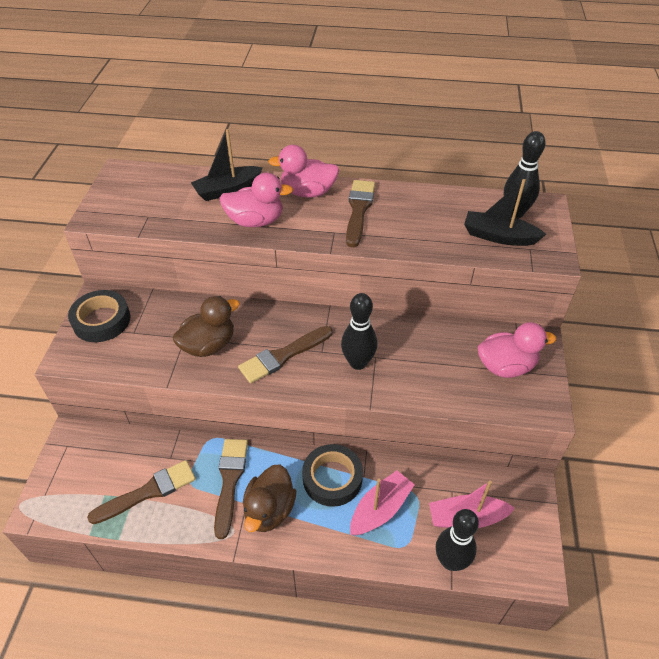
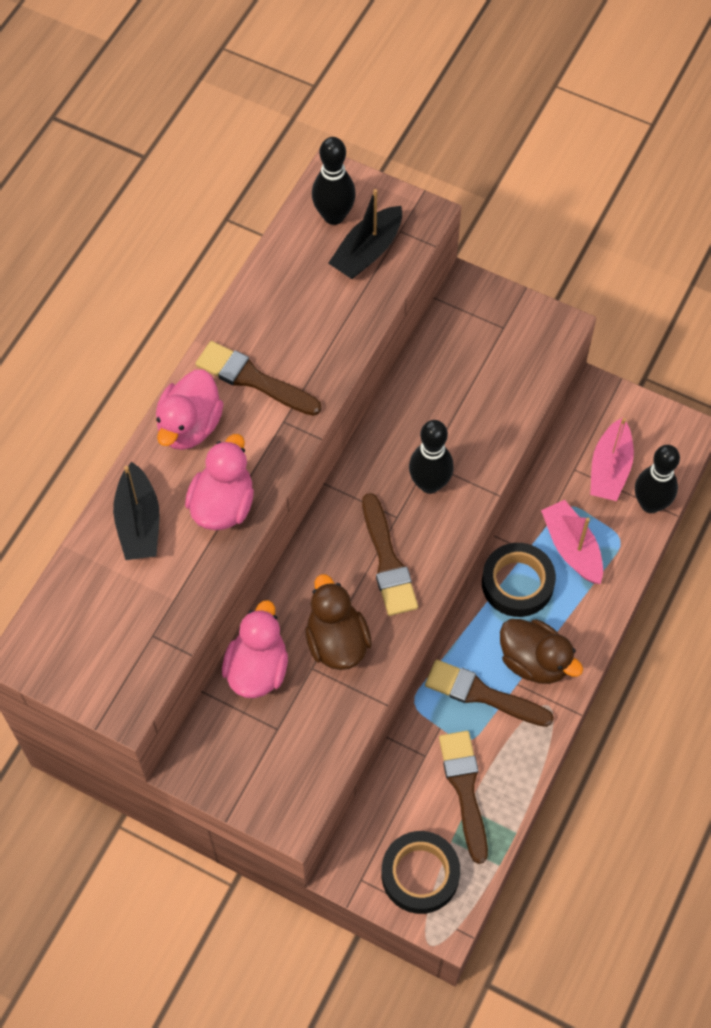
camera: 70 degrees left, 15 degrees up
black tape [68,290,131,342] -> black tape moved to [381,831,460,914]
pink duck [478,322,556,378] -> pink duck moved to [222,600,288,698]

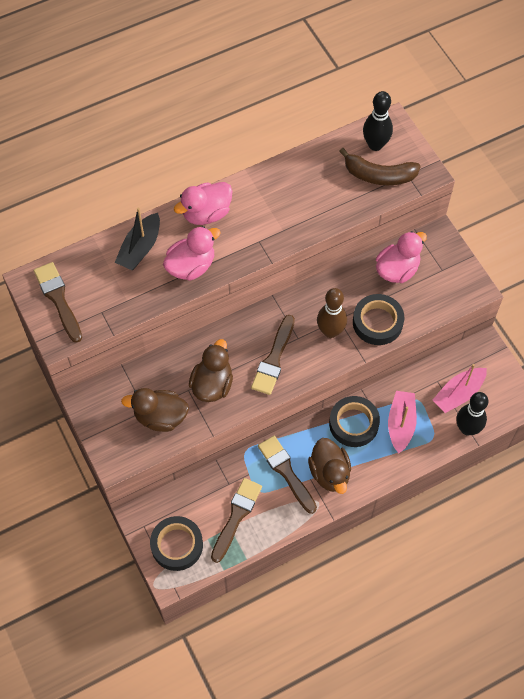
camera: 35 degrees right, 0 degrees up
brown brush [195,341,322,416] -> brown brush moved to [34,262,82,343]
pink duck [222,600,288,698] -> pink duck moved to [376,231,427,283]
black boat [328,189,402,279] -> brown banana [339,148,421,185]
black bowling pin [409,420,454,494] -> brown bowling pin [317,288,347,338]
none -> brown duck [121,388,189,432]
none -> black tape [353,294,404,345]

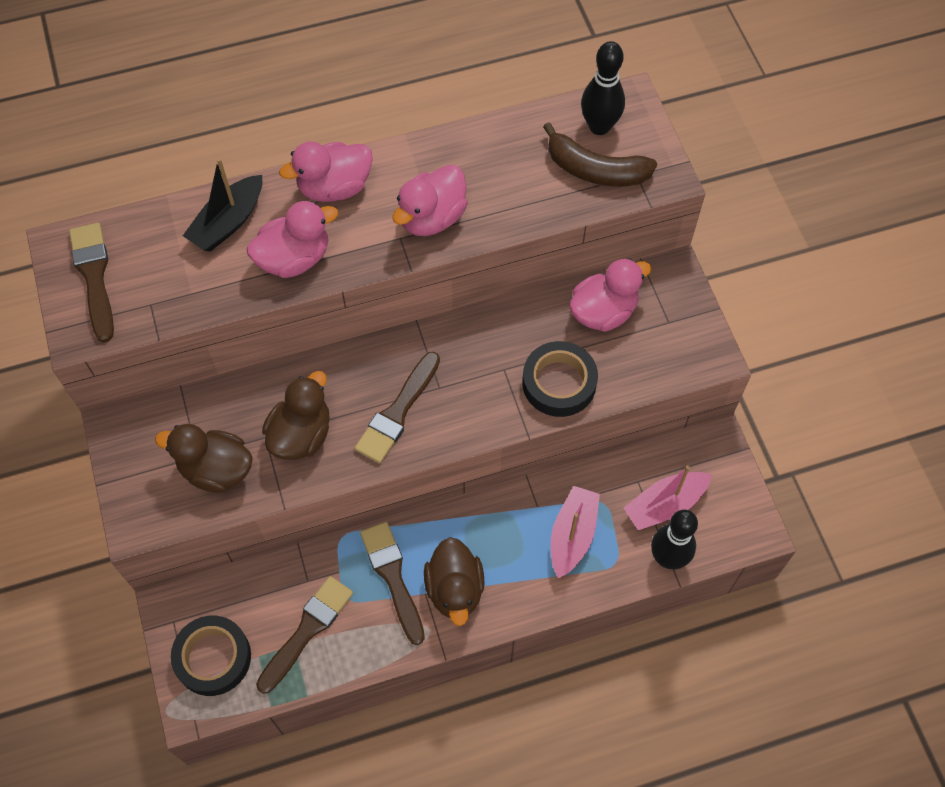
camera: 10 degrees right, 0 degrees up
brown bowling pin [317,288,347,338] -> none
black tape [329,396,380,447] -> none
none -> pink duck [393,165,468,236]

